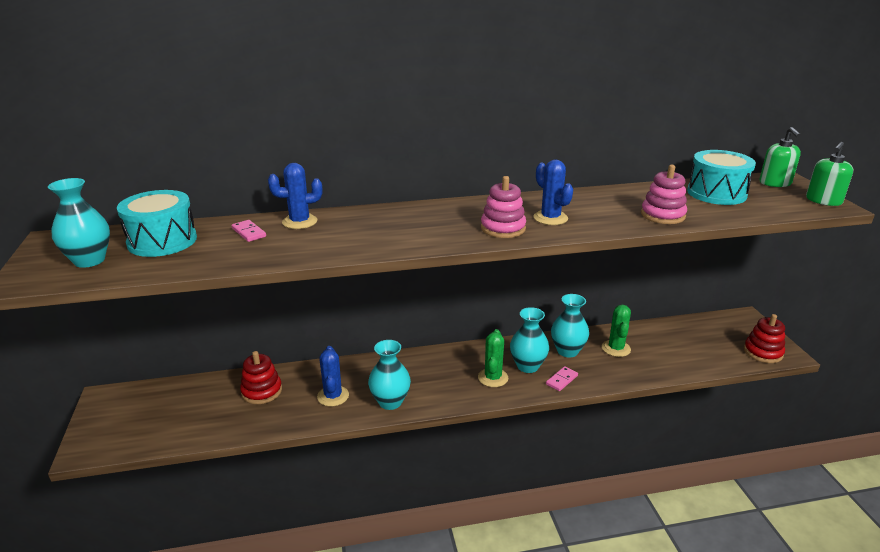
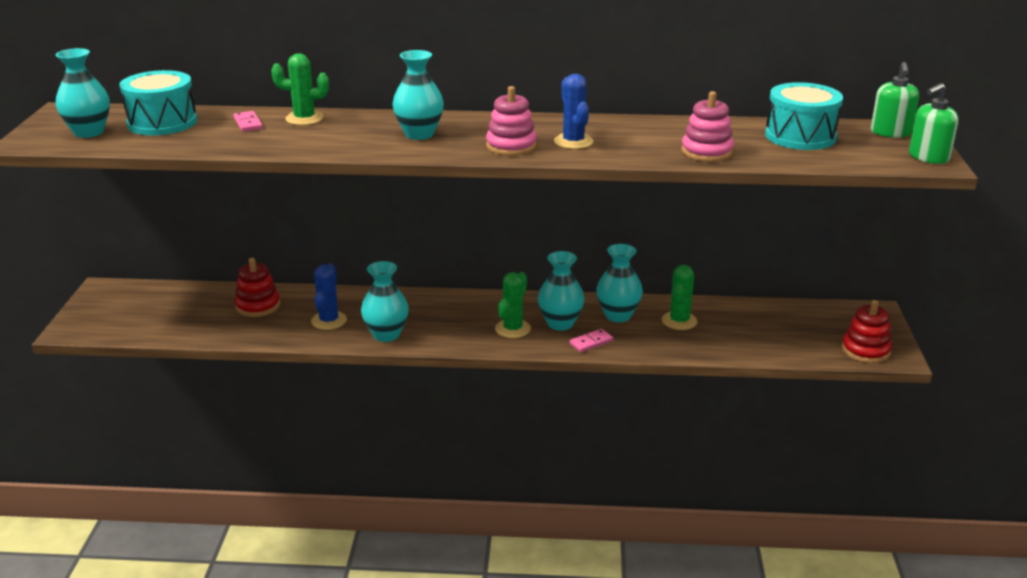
camera: 15 degrees right, 0 degrees up
blue cactus [268,163,322,229] -> green cactus [271,53,329,125]
none -> turquoise vase [392,50,444,140]

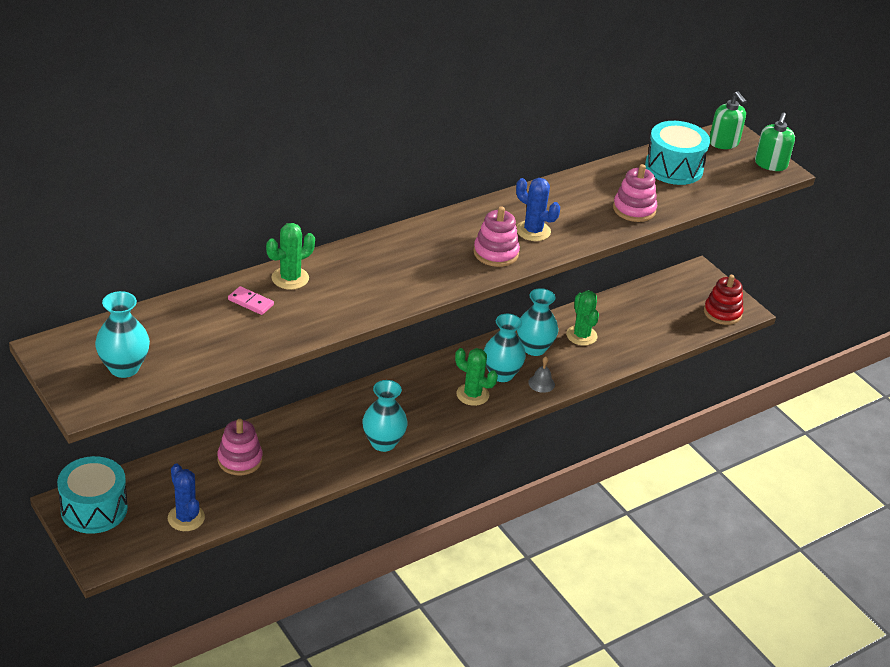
camera: 40 degrees left, 10 degrees up
turquoise drum [119,70,197,135] -> turquoise drum moved to [57,456,128,534]
red stacking toy [235,258,280,317] -> pink stacking toy [217,419,263,475]
blue cactus [311,263,347,330] -> blue cactus moved to [168,464,205,531]
turquoise vase [392,50,444,140] -> none
green cactus [495,272,531,338] -> green cactus turned 45 degrees counterclockwise [455,348,498,406]
pink domino [569,329,613,352] -> grey bell [528,357,555,393]

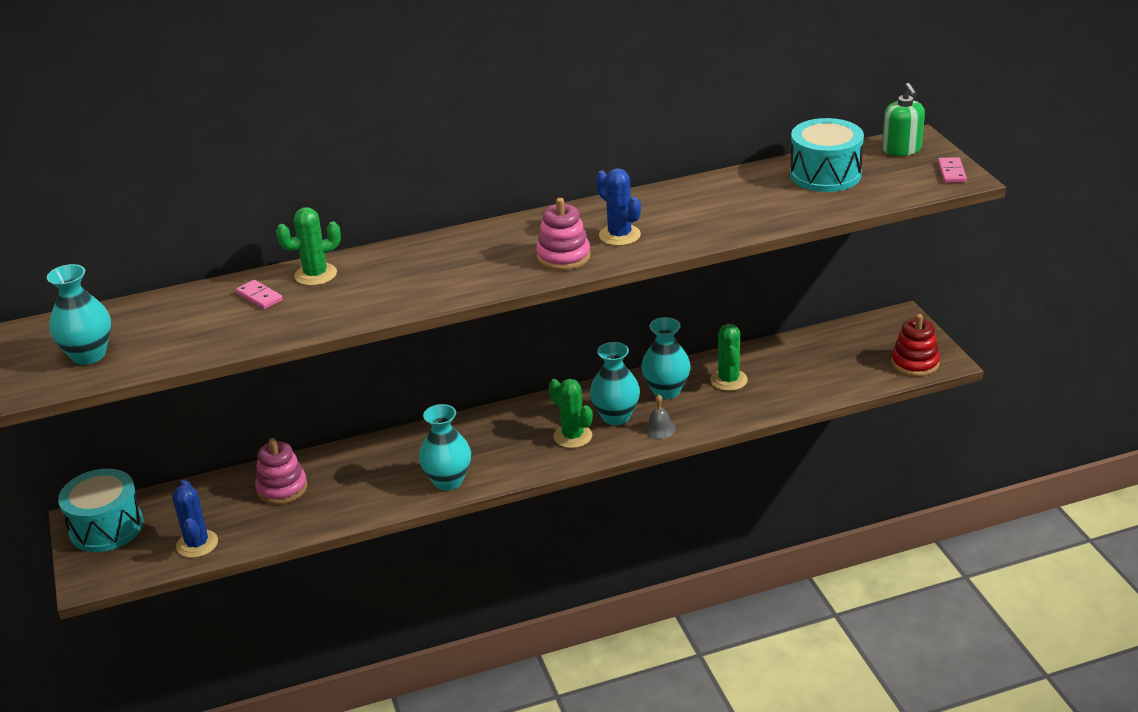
camera: 20 degrees right, 5 degrees down
pink stacking toy [613,164,657,222] -> none
green soap dispenser [755,113,795,171] -> pink domino [938,157,967,183]

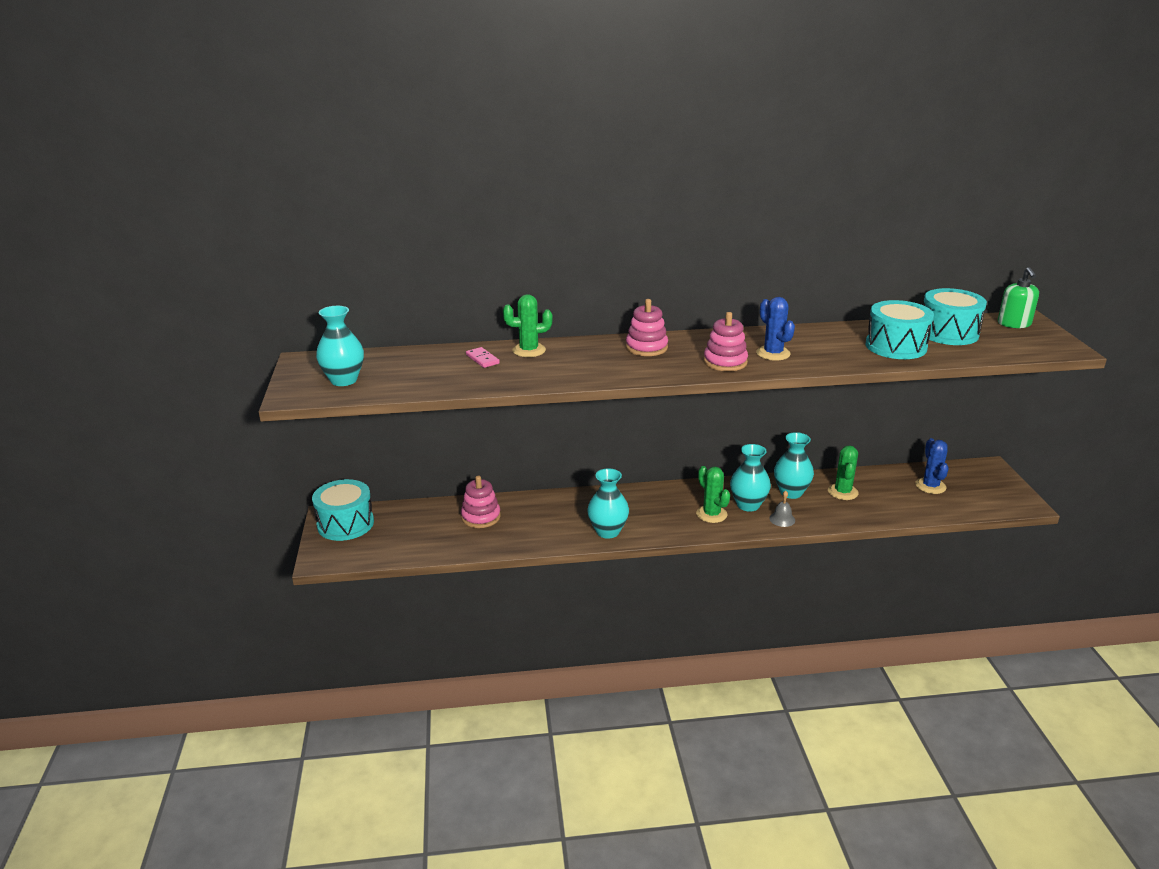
camera: 10 degrees right, 5 degrees down
blue cactus [172,480,218,558] -> blue cactus moved to [915,438,949,494]
red stacking toy [891,314,940,377] -> none
pink domino [938,157,967,183] -> none
none -> pink stacking toy [626,299,668,356]
none -> turquoise drum [866,300,934,359]

